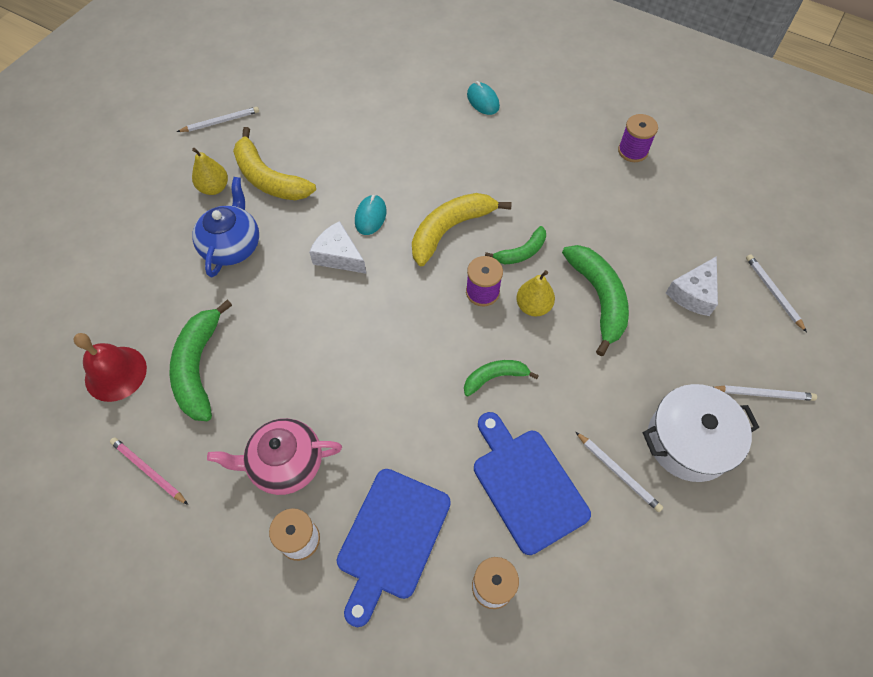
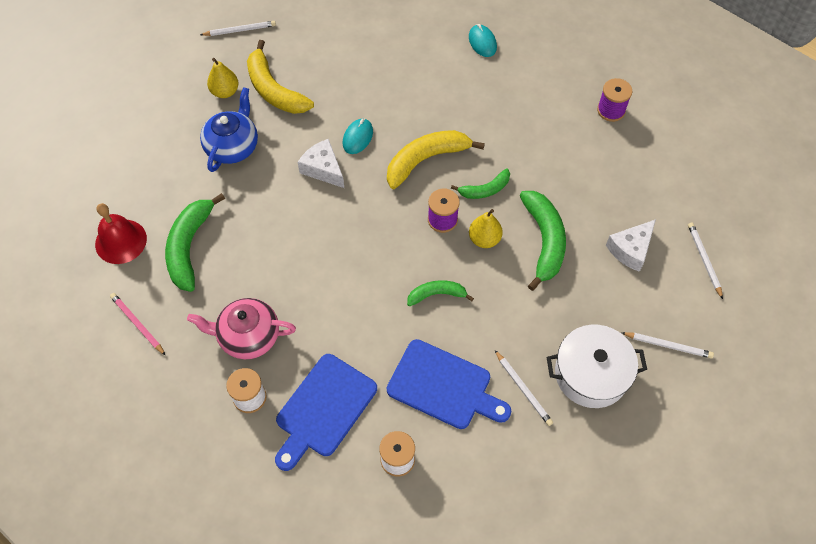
camera: 10 degrees right, 0 degrees up
blue cutting board [474,412,591,555] -> blue cutting board turned 135 degrees clockwise [387,339,511,429]

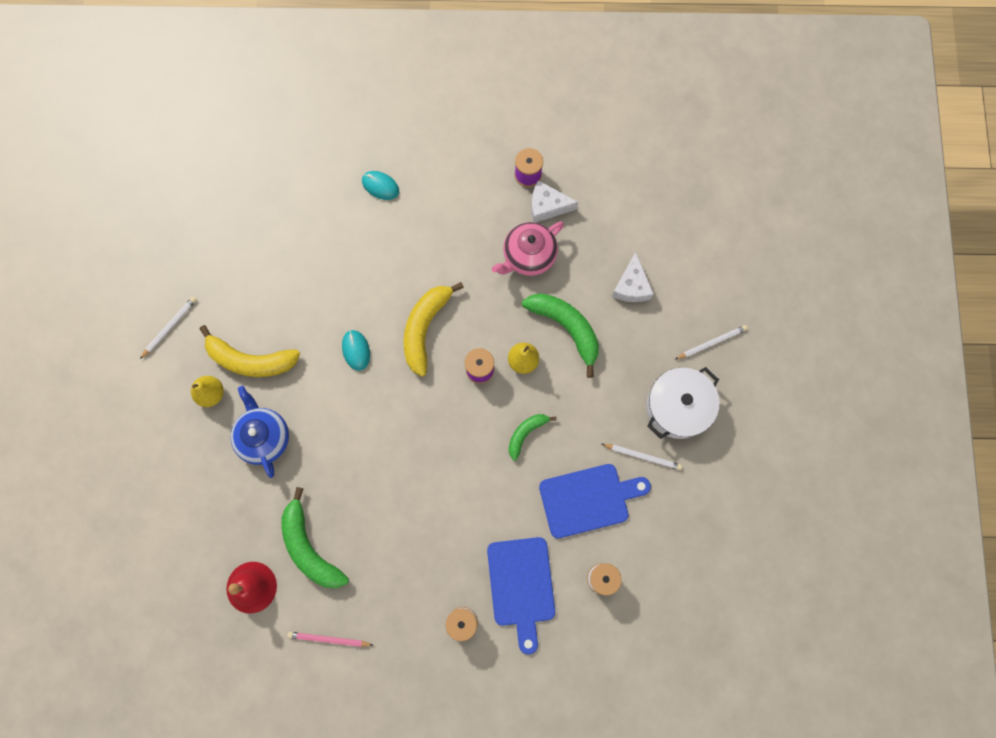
camera: 40 degrees left, 15 degrees up
pink teapot [187,298,296,359] -> pink teapot moved to [492,221,564,276]
white cheese [298,139,344,188] -> white cheese moved to [531,180,578,223]
green banana [451,169,510,199] -> none
white pencil [688,222,723,299] -> none

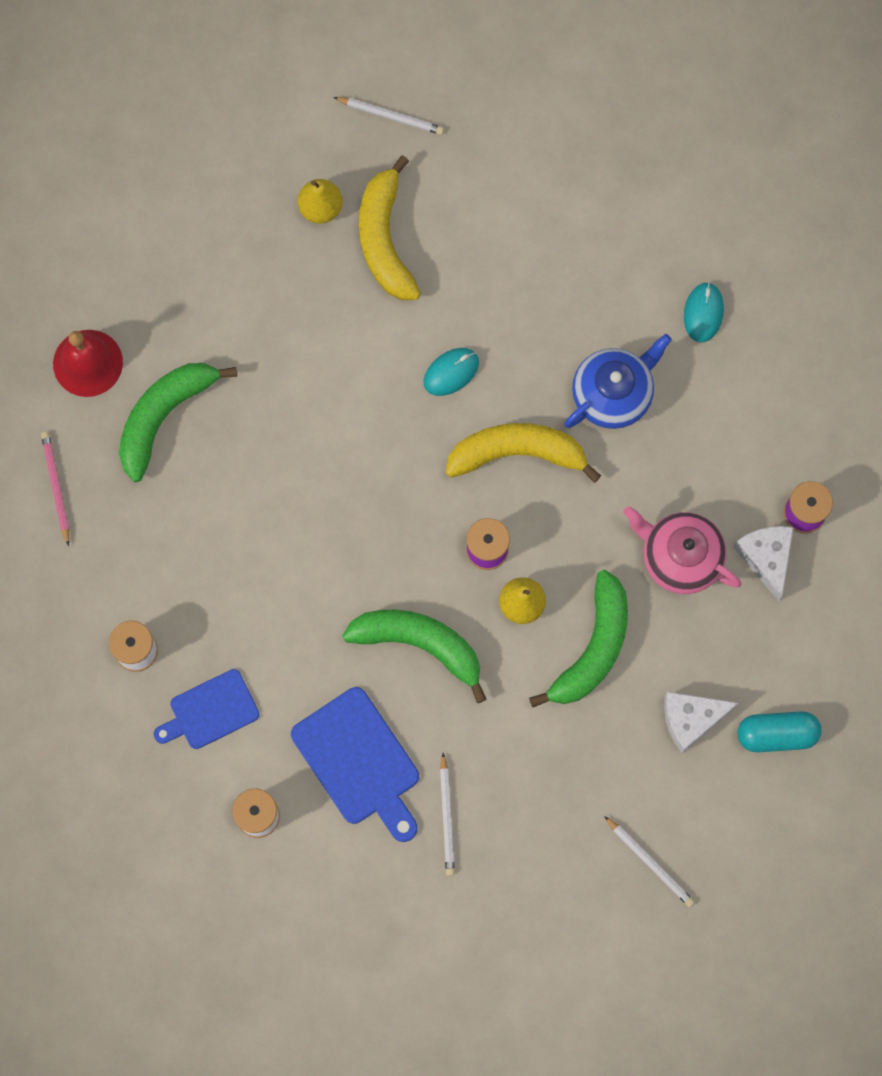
camera: 70 degrees right, 0 degrees up
blue teapot [231,386,289,478] -> blue teapot moved to [564,334,672,429]
blue cutting board [487,537,555,654] -> blue cutting board [153,669,259,749], size x0.66
green banana [509,414,556,461] -> green banana [342,610,486,703], size x1.74
white pot [646,367,720,439] -> none
none -> turquoise capsule [738,711,822,752]

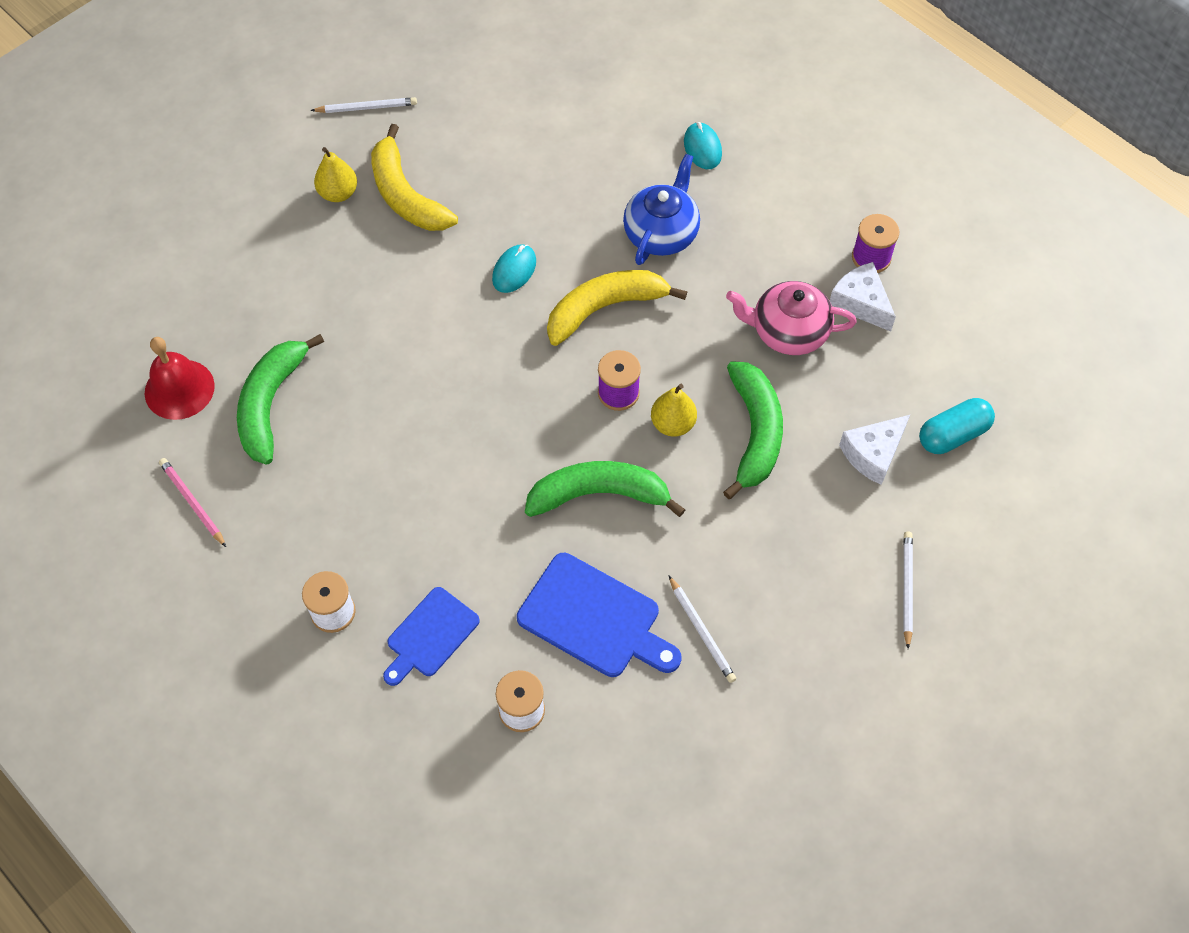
camera: 25 degrees left, 15 degrees down
white pencil [604,816,695,907] -> white pencil turned 105 degrees counterclockwise [904,532,913,649]

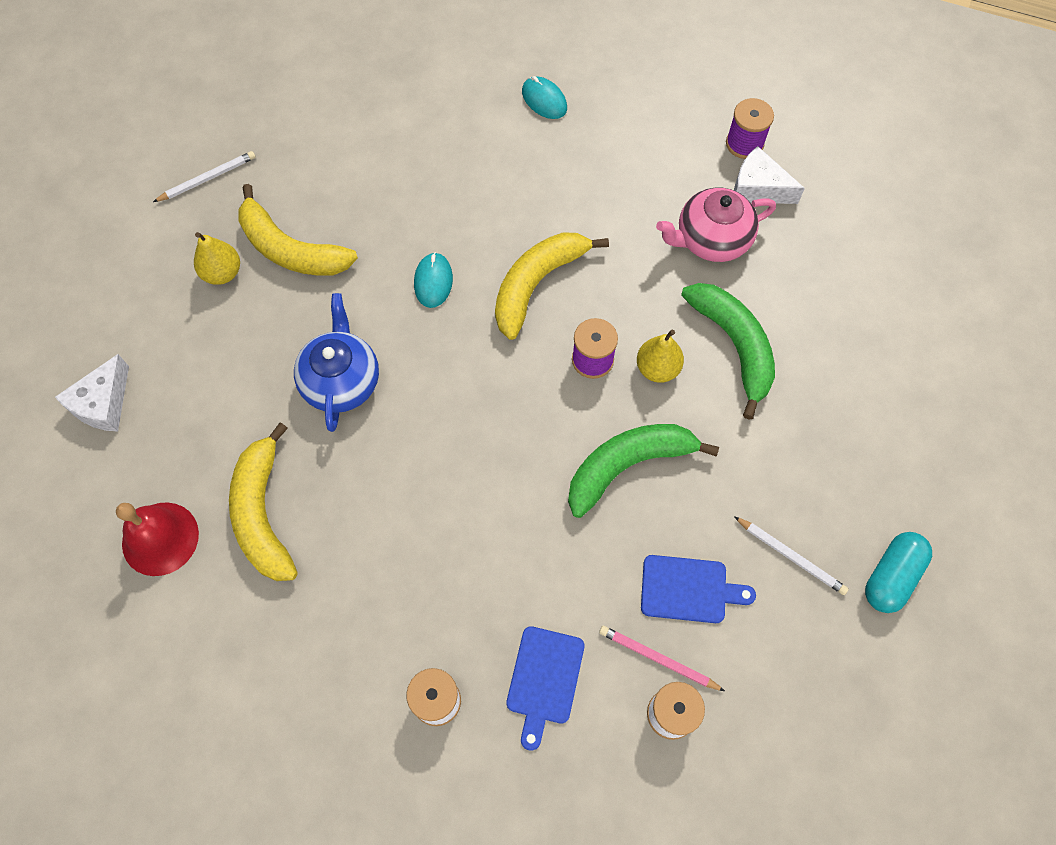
camera: 25 degrees left, 5 degrees up
pink pencil [159,458,226,547] -> pink pencil moved to [599,626,725,691]
green banana [237,334,324,464] -> yellow banana [229,422,298,581]
blue cutting board [517,553,682,677] -> blue cutting board [641,555,756,623], size x0.66
blue teapot [623,154,700,265] -> blue teapot moved to [294,293,379,432]
white cheese [839,415,910,485] -> white cheese moved to [55,354,129,432]
white pencil [904,532,913,649] -> none
turquoise capsule [919,398,995,454] -> turquoise capsule moved to [865,532,932,613]

